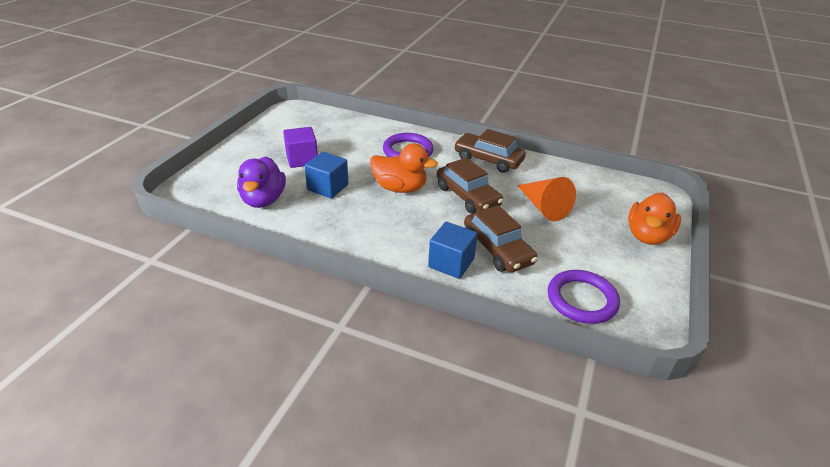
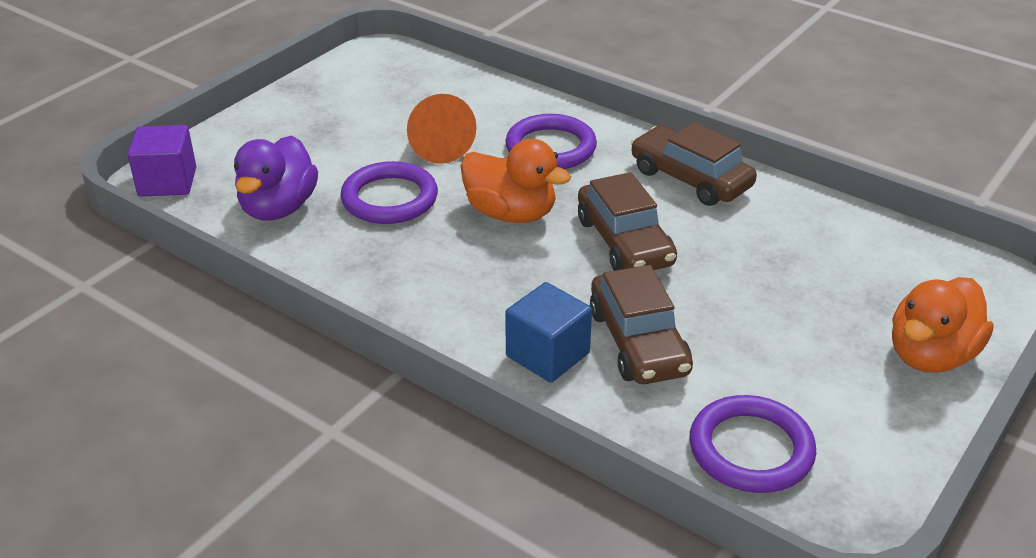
camera: 15 degrees right, 0 degrees up
purple cube [283,127,318,168] -> purple cube moved to [127,125,196,197]
blue cube [305,152,348,199] -> purple ring [340,161,438,224]
orange cone [517,177,576,221] -> orange cone moved to [407,94,476,164]

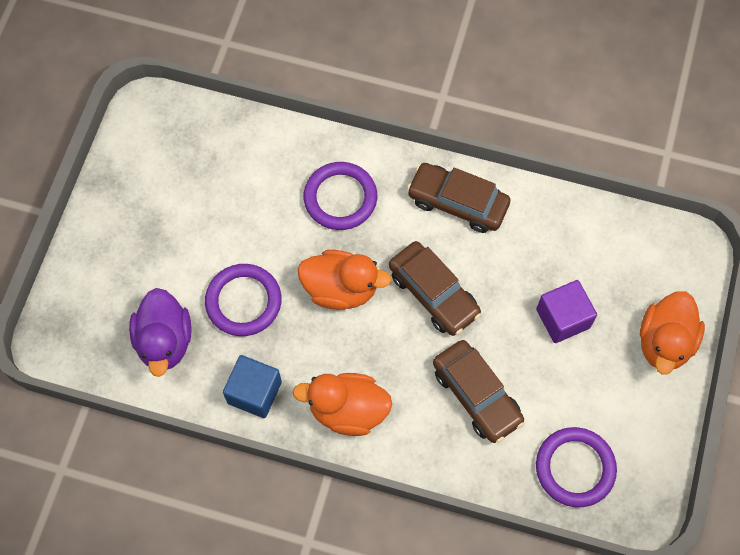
camera: 20 degrees left, 30 degrees up
purple cube [127,125,196,197] -> purple cube moved to [536,280,597,343]
orange cone [407,94,476,164] -> none
blue cube [505,282,592,383] -> blue cube moved to [223,355,282,418]
none -> orange duck [293,373,392,436]

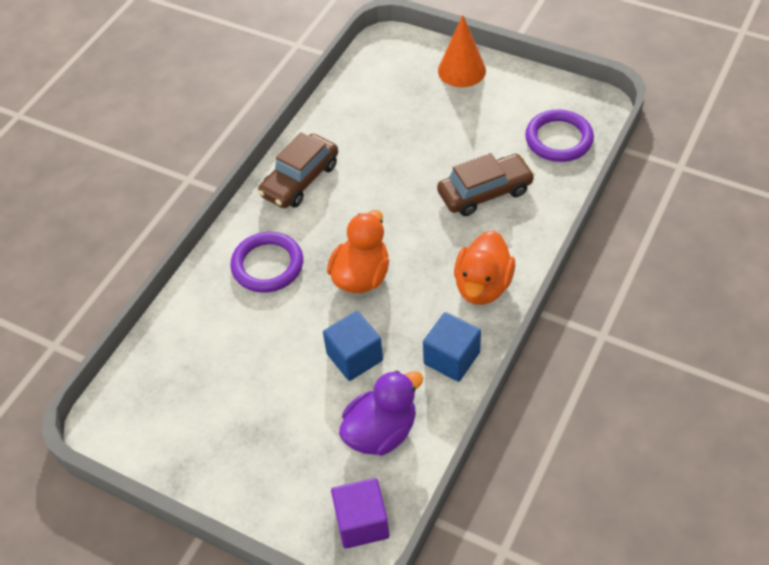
camera: 75 degrees left, 15 degrees down
purple duck [129,288,191,377] -> purple duck turned 45 degrees counterclockwise [339,370,423,456]
purple ring [205,264,281,336] -> blue cube [323,311,383,381]
brown car [389,241,481,336] -> none
purple cube [536,280,597,343] -> purple cube moved to [331,478,389,549]
orange duck [640,291,705,375] -> orange cone [438,15,486,87]

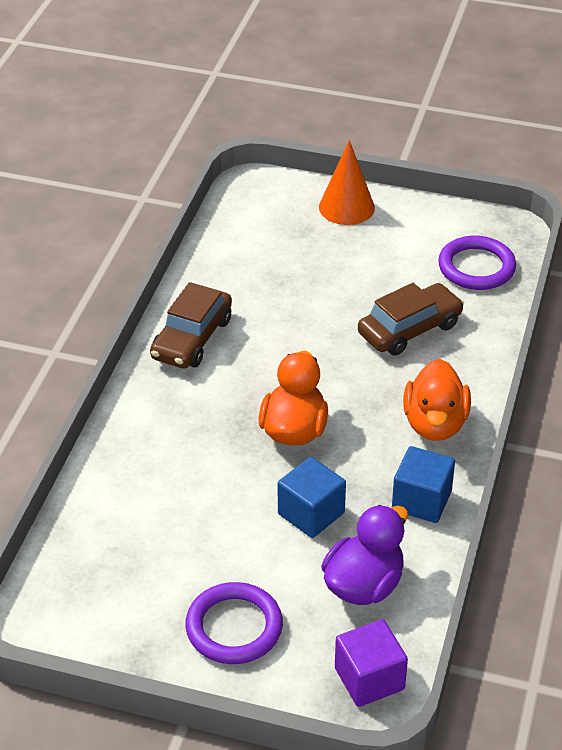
camera: 15 degrees left, 10 degrees down
purple ring [230,232,303,293] -> purple ring moved to [185,582,283,664]

